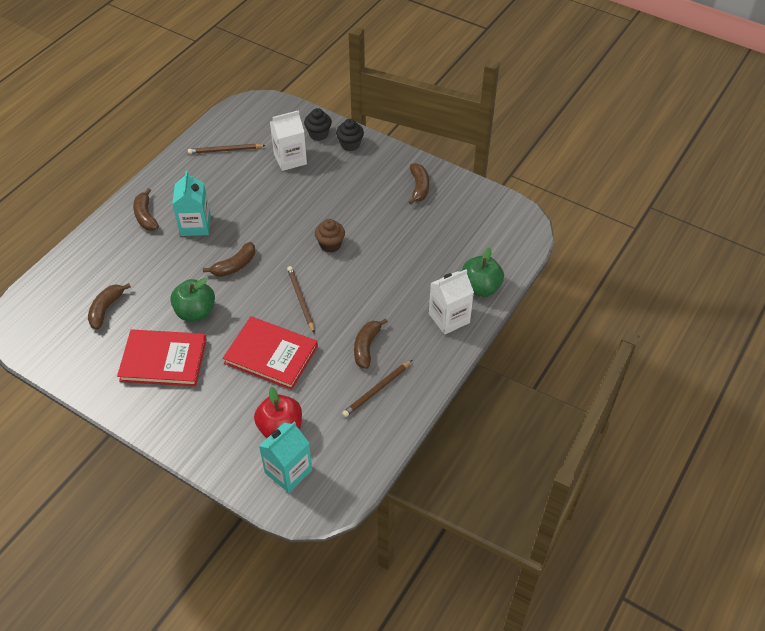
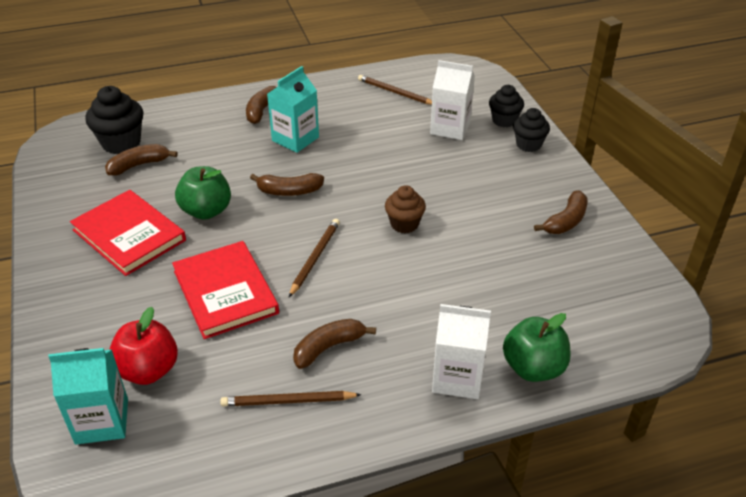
camera: 40 degrees right, 10 degrees down
none -> black cupcake [85,86,143,154]

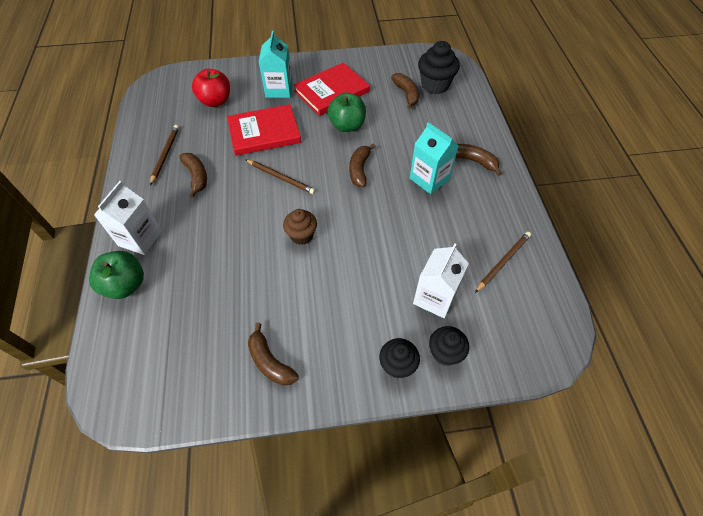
camera: 100 degrees right, 15 degrees up
turquoise carton [48,348,128,445] -> turquoise carton moved to [259,31,293,98]

